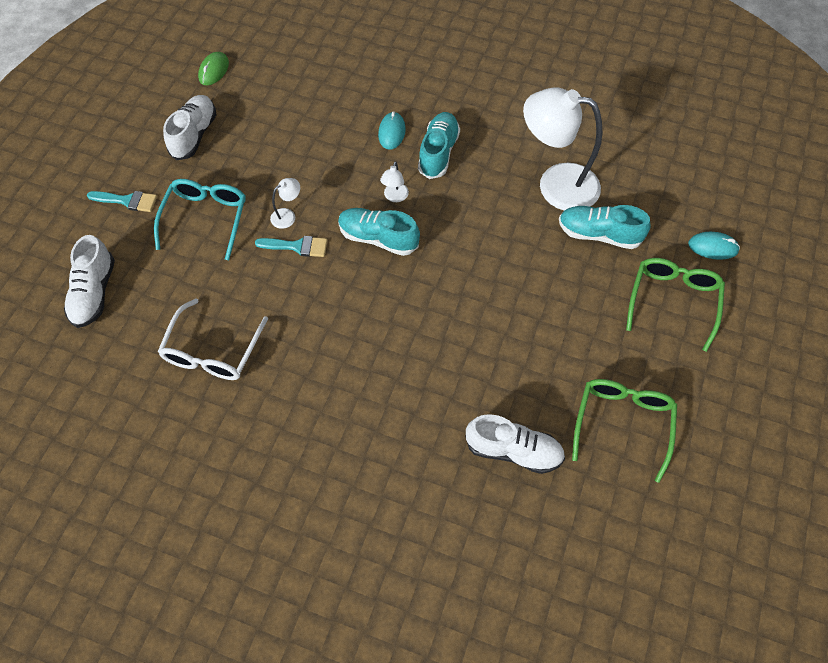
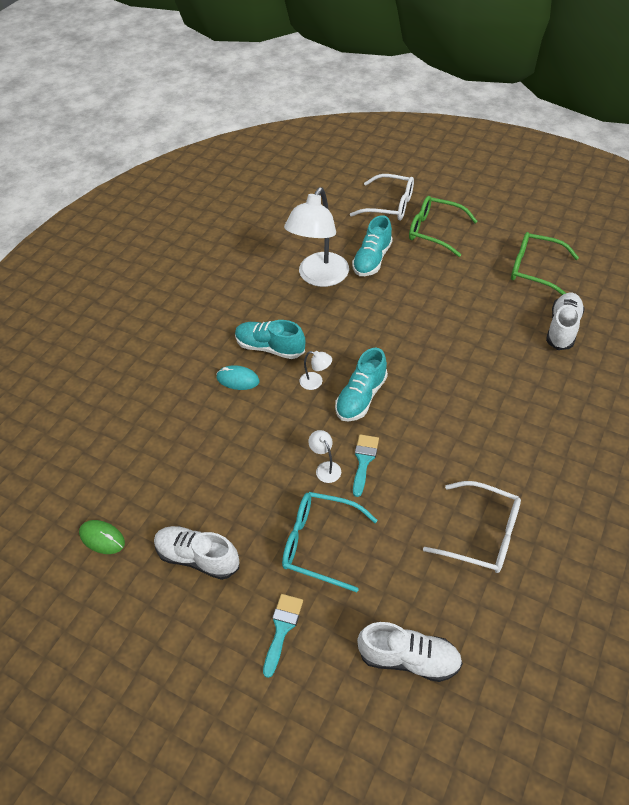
camera: 80 degrees left, 10 degrees down
turquoise mouse [688,232,740,260] -> white glasses [350,174,414,221]

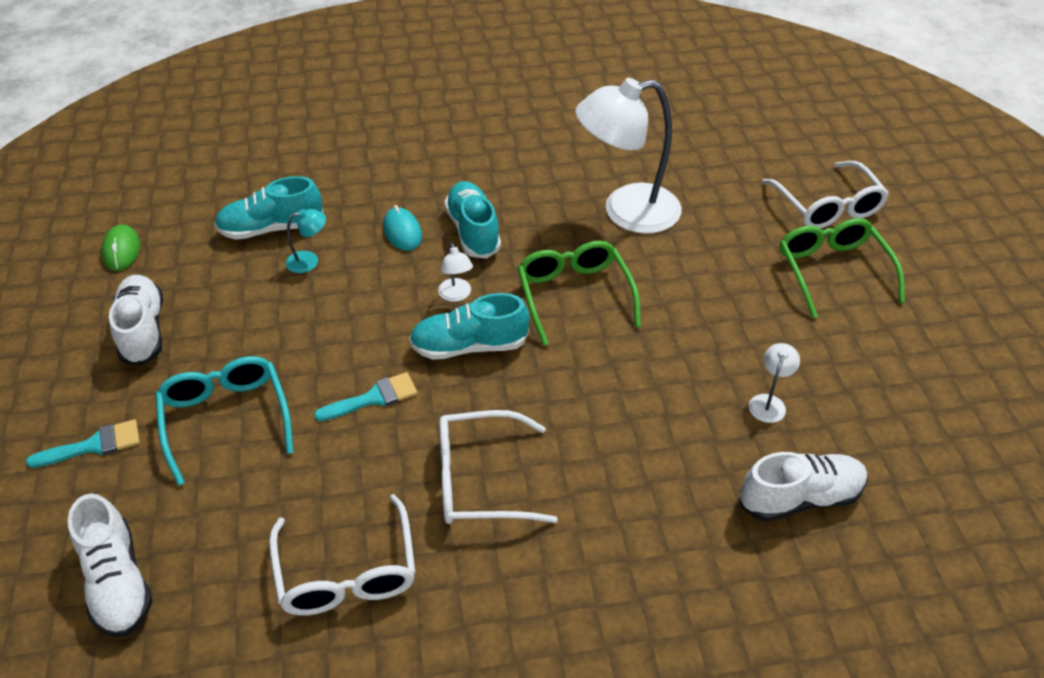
camera: 50 degrees right, 5 degrees down
white lamp [308,430,341,483] -> white lamp moved to [749,343,800,423]
turquoise shoe [352,215,393,276] -> turquoise shoe moved to [215,176,323,240]
green glasses [511,232,579,295] -> green glasses moved to [517,241,641,346]
none -> turquoise lamp [286,209,326,273]
none -> white glasses [439,410,558,524]

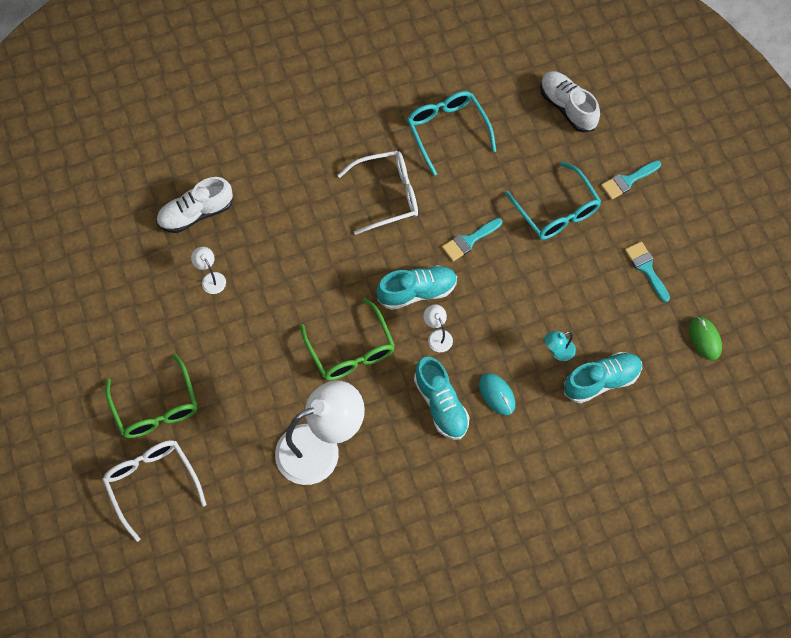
camera: 170 degrees right, 20 degrees up
white shoe [109,275,163,366] -> turquoise brush [625,242,670,302]
white glasses [269,494,416,616] -> turquoise glasses [407,91,496,176]
white lamp [749,343,800,423] -> white lamp turned 135 degrees clockwise [191,247,226,294]

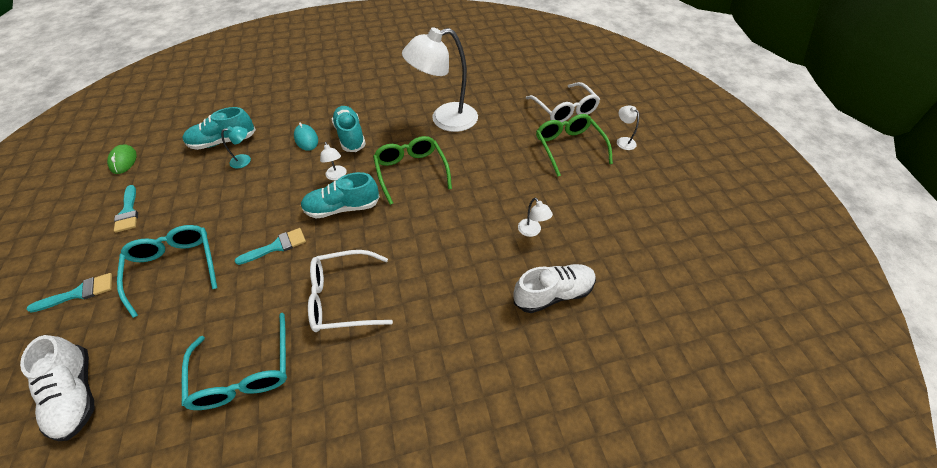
camera: 175 degrees left, 15 degrees down
none -> white lamp [617,105,639,150]

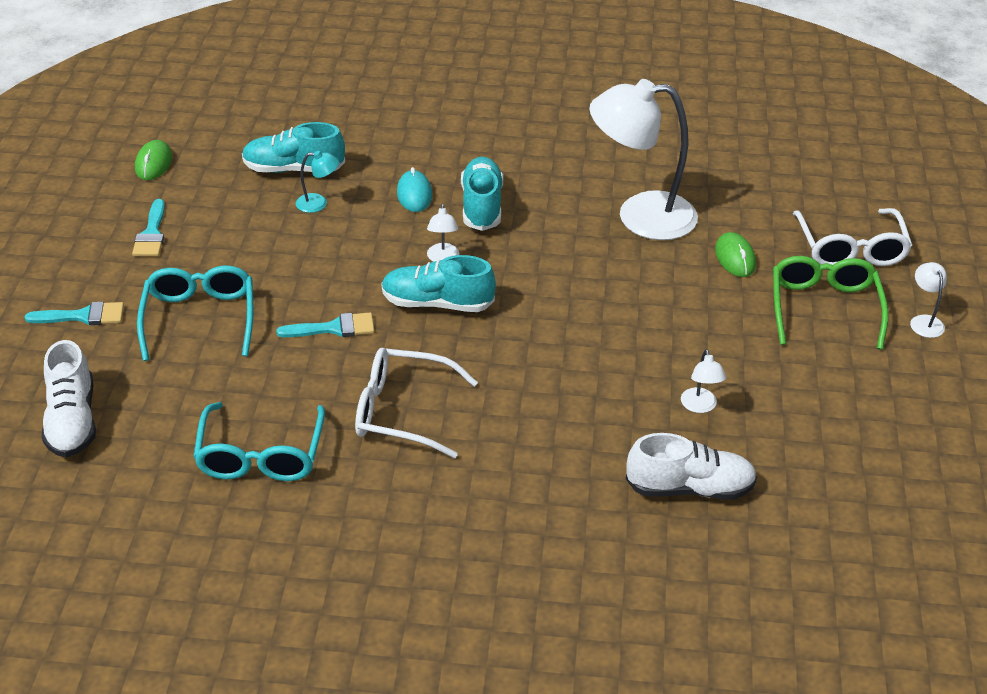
camera: 20 degrees right, 10 degrees down
green glasses [373,136,452,205] -> none
none -> green mouse [715,232,756,277]

